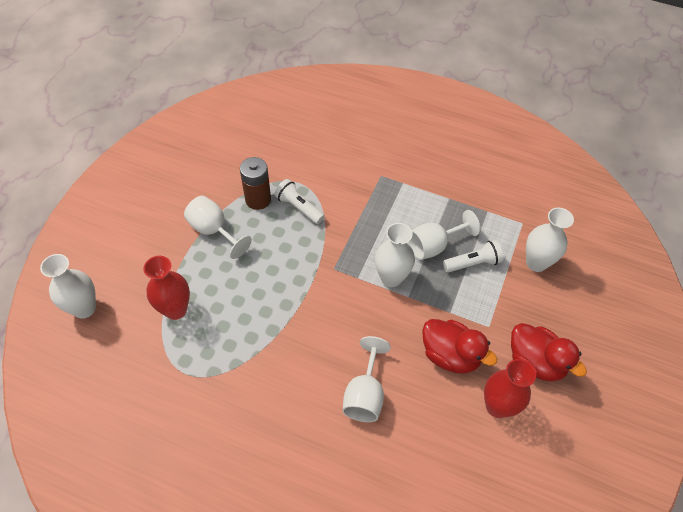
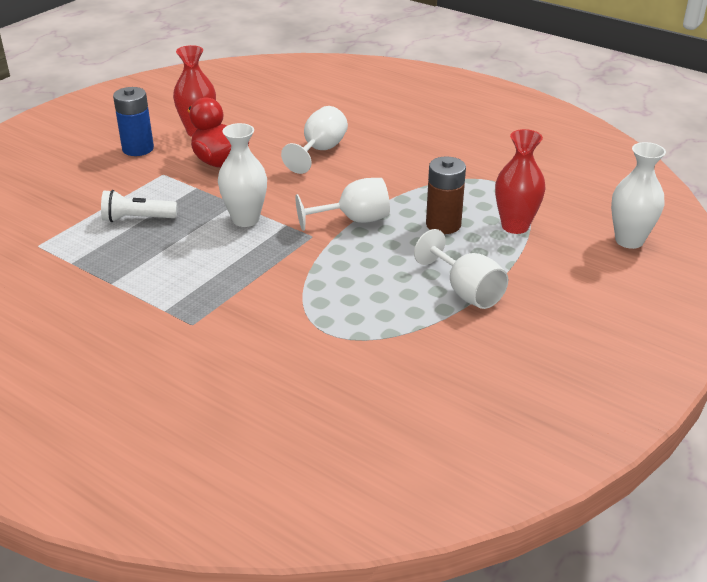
camera: 165 degrees left, 20 degrees down
brown battery [240,157,271,210] -> brown battery moved to [426,156,466,234]
white flashlight [274,179,325,224] -> none
white goblet [408,210,480,260] -> white goblet moved to [295,178,390,231]
red duck [511,323,587,382] -> blue battery [113,87,154,156]
white vase [526,207,574,272] -> none

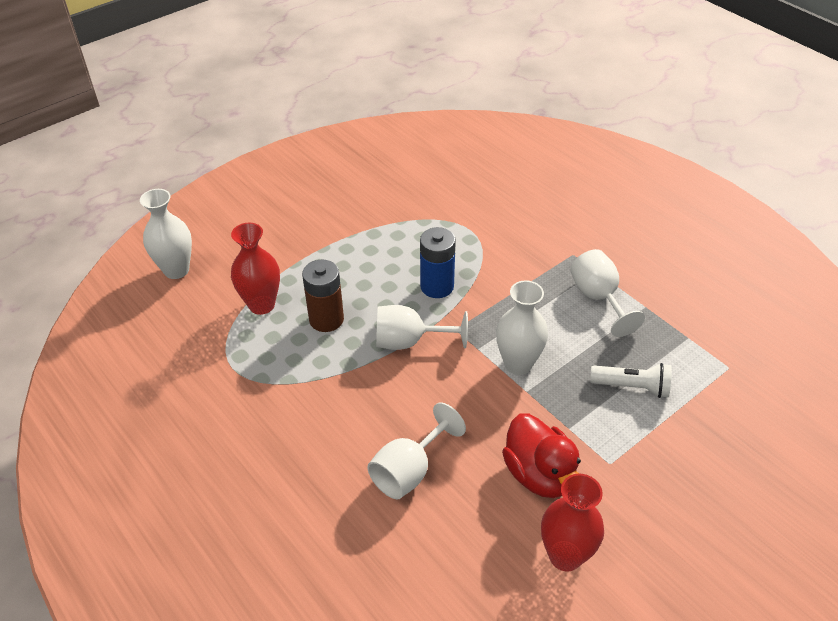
camera: 165 degrees left, 10 degrees up
blue battery [113,87,154,156] -> blue battery moved to [420,227,456,298]
white goblet [414,229,508,309] -> white goblet moved to [570,249,645,337]

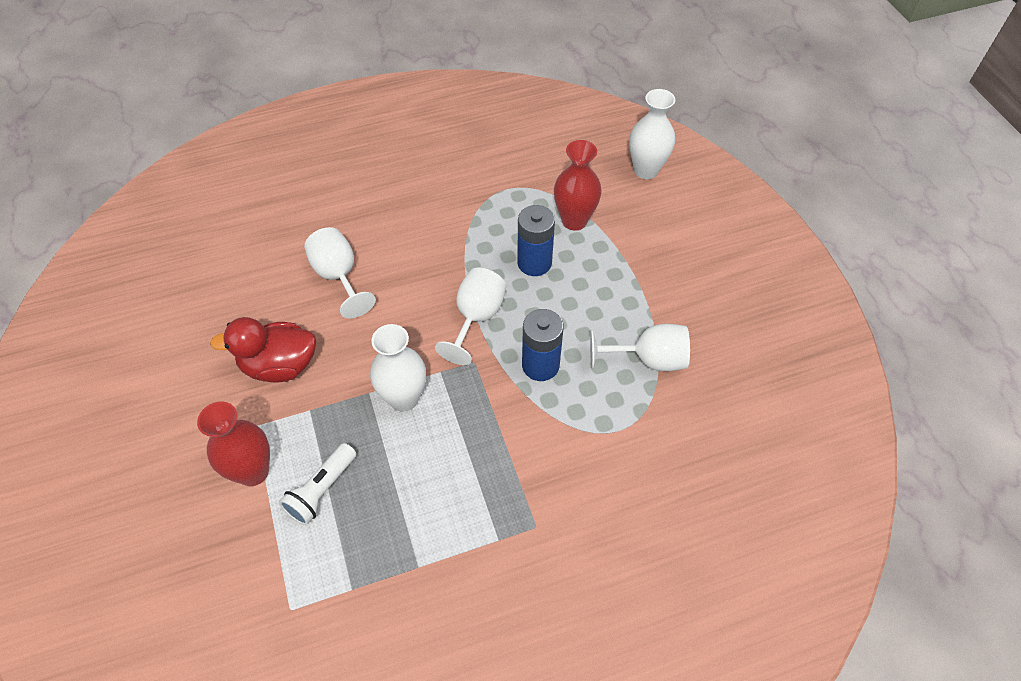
camera: 110 degrees right, 10 degrees up
brown battery [302,260,344,332] -> blue battery [517,205,555,276]
red vase [541,474,604,571] -> red vase moved to [197,402,270,486]
white goblet [570,249,645,337] -> white goblet moved to [590,324,690,371]

